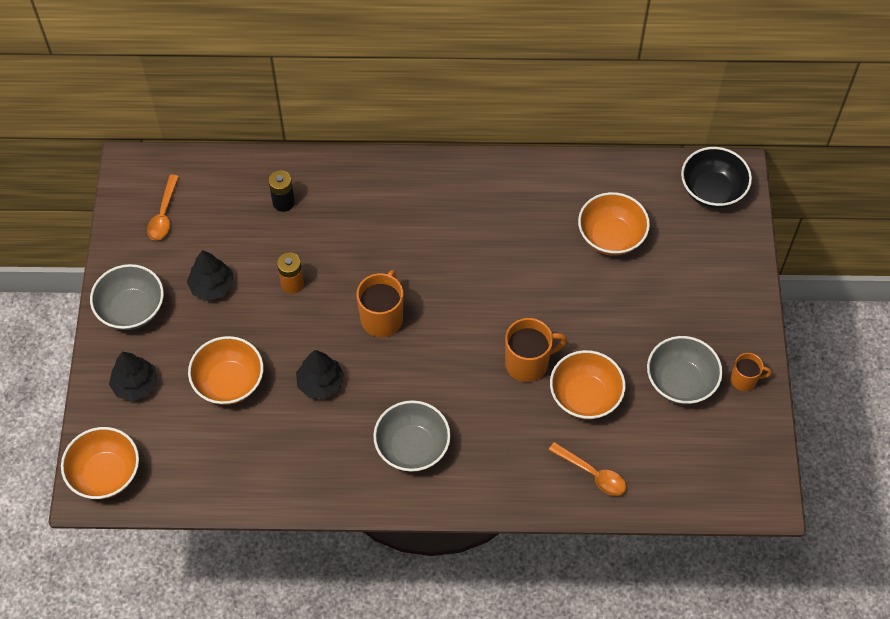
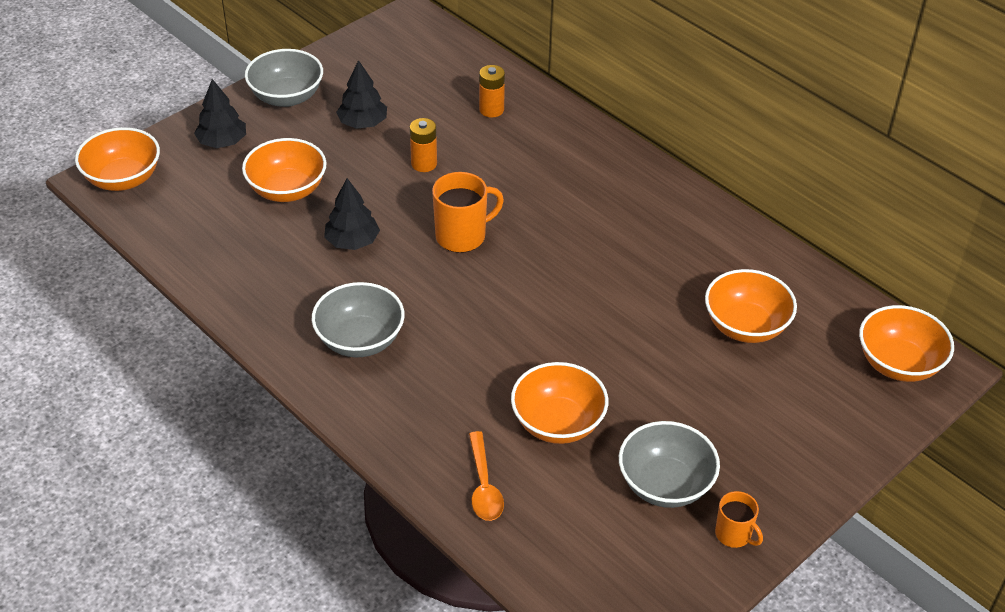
camera: 45 degrees right, 15 degrees down
orange spoon [147,175,179,241] -> none
black battery [268,170,295,212] -> orange battery [479,65,505,118]
orange mug [505,318,567,382] -> none
black bowl [681,147,752,208] -> orange bowl [859,305,954,382]

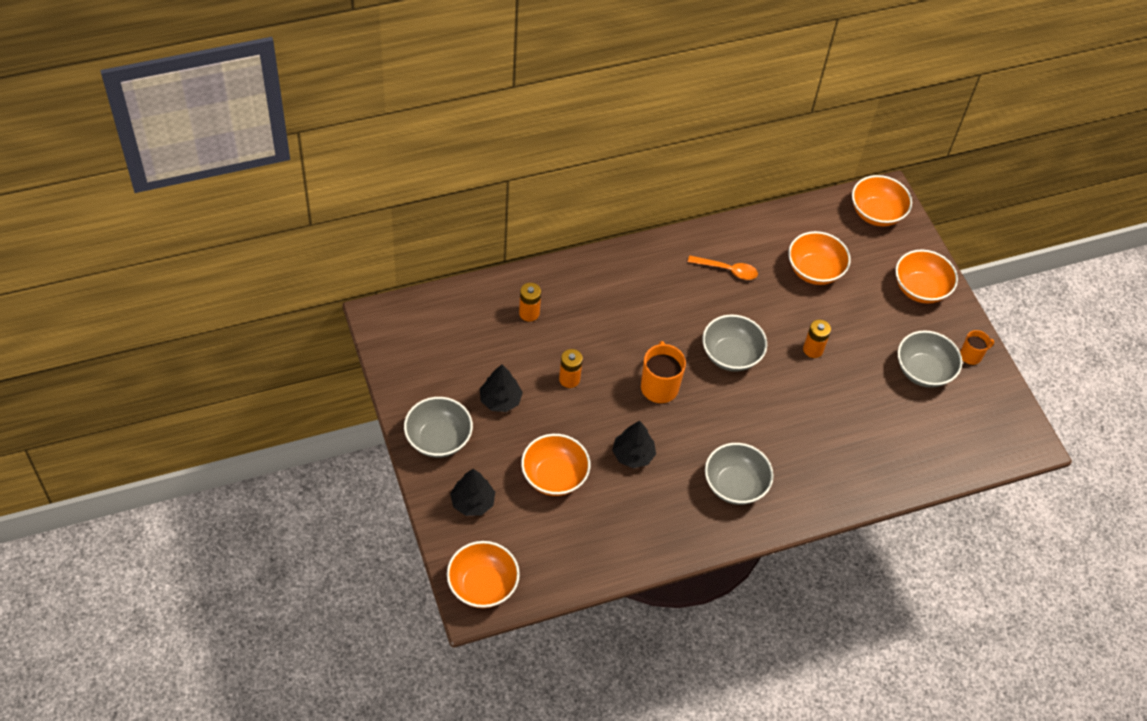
camera: 70 degrees left, 10 degrees up
orange spoon [469,431,504,521] -> orange spoon moved to [688,255,758,280]
orange bowl [511,362,608,444] -> orange bowl moved to [895,249,958,304]
none -> grey bowl [702,314,767,372]
none -> orange battery [803,320,831,358]

